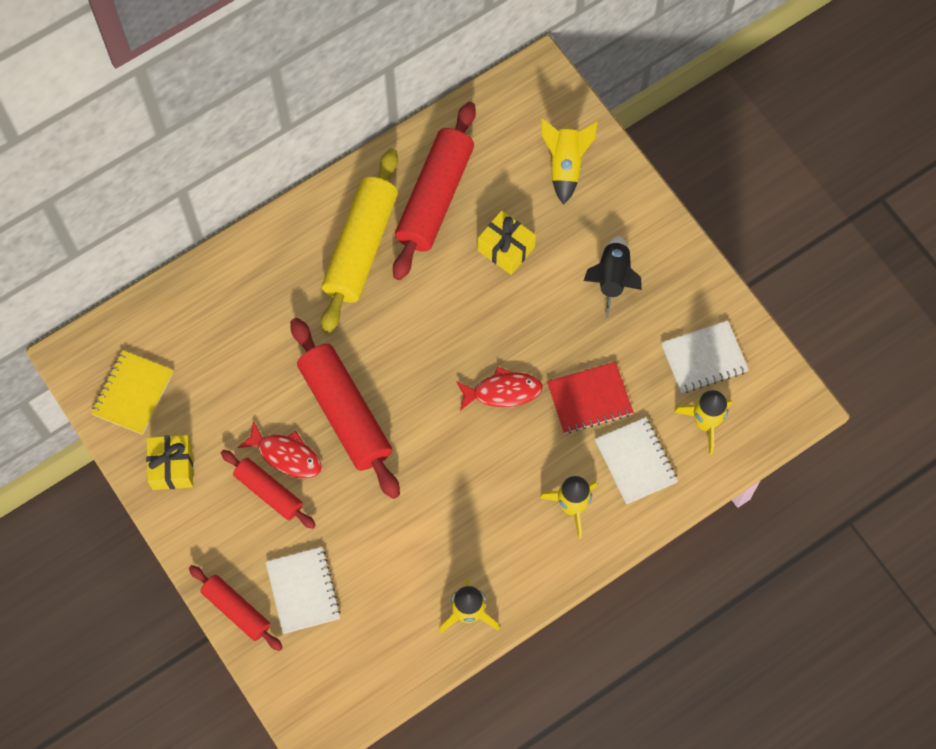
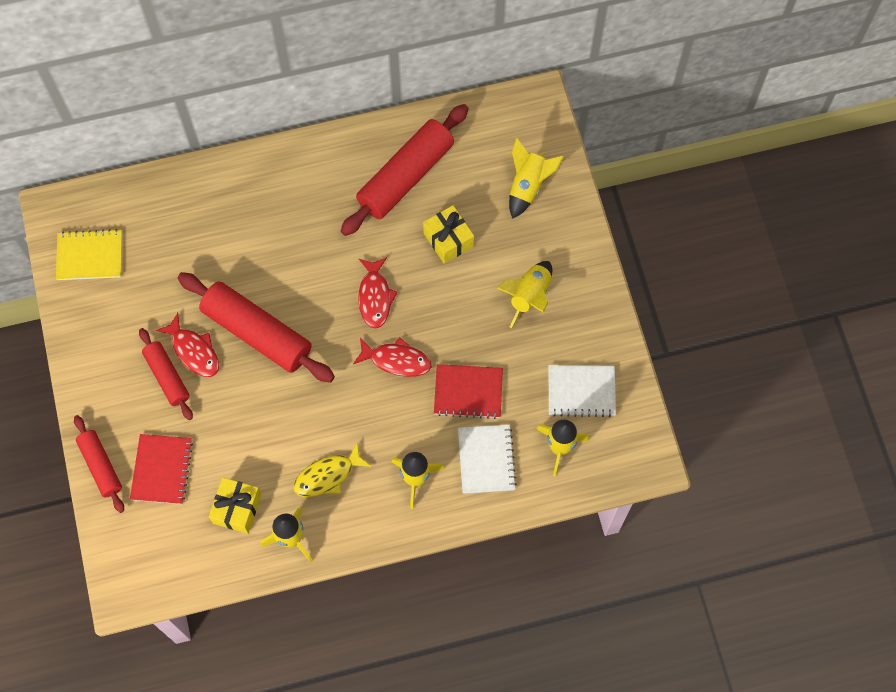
camera: 20 degrees right, 0 degrees up
yellow notebook [91,350,173,435] -> yellow notebook turned 45 degrees clockwise [56,229,122,280]
yellow gift [146,435,193,490] -> yellow gift moved to [209,477,261,534]
white notebook [266,547,341,634] -> red notebook [130,434,193,504]
red rolling pin [290,318,400,499] -> red rolling pin turned 45 degrees counterclockwise [178,272,335,383]
yellow rolling pin [321,148,398,333] -> none
black rocket [584,236,642,318] -> yellow rocket [497,261,552,328]
none -> yellow fish [293,441,372,497]
none -> red fish [358,257,398,328]

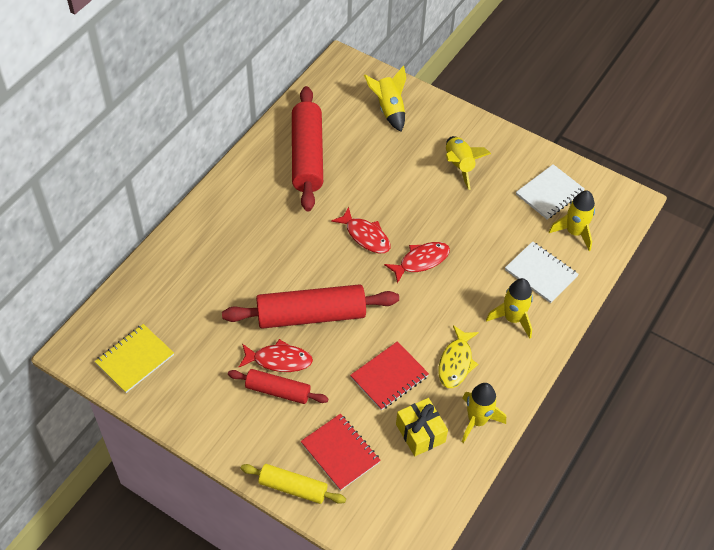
camera: 45 degrees left, 15 degrees down
red rolling pin [74,415,124,513] -> yellow rolling pin [241,464,346,504]
yellow gift [423,205,474,264] -> none
red notebook [434,364,503,419] -> red notebook moved to [350,341,429,410]

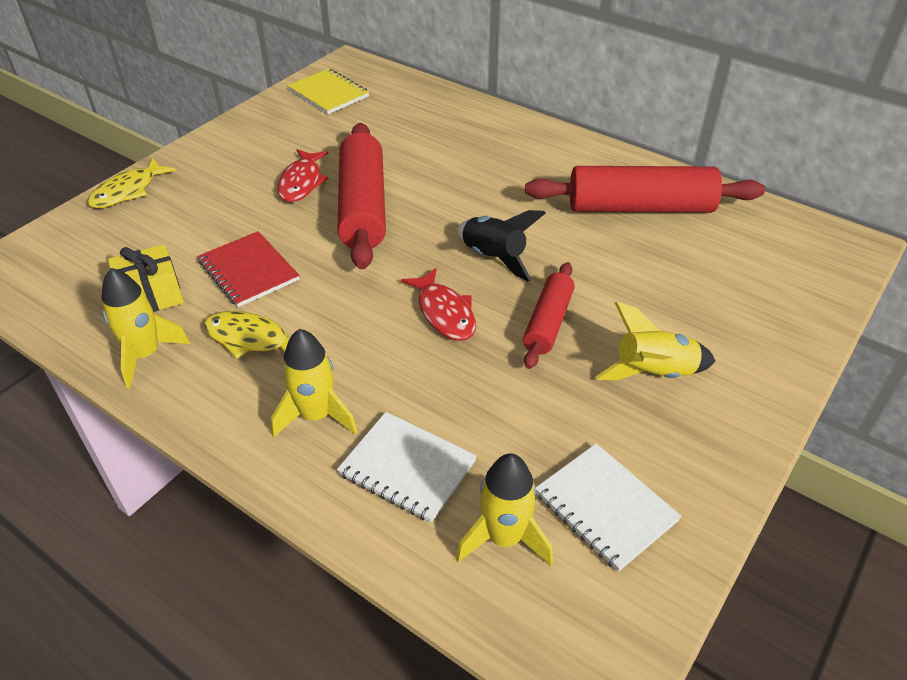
camera: 95 degrees right, 10 degrees down
red rolling pin [228,369,329,404] -> red rolling pin moved to [523,262,575,369]
yellow rolling pin [241,464,346,504] -> yellow fish [87,158,176,208]
red notebook [301,414,381,491] -> none
red fish [331,207,391,253] -> black rocket [458,210,546,282]
yellow rocket [364,66,406,132] -> none
white notebook [505,241,579,303] -> white notebook turned 75 degrees clockwise [337,412,477,523]

